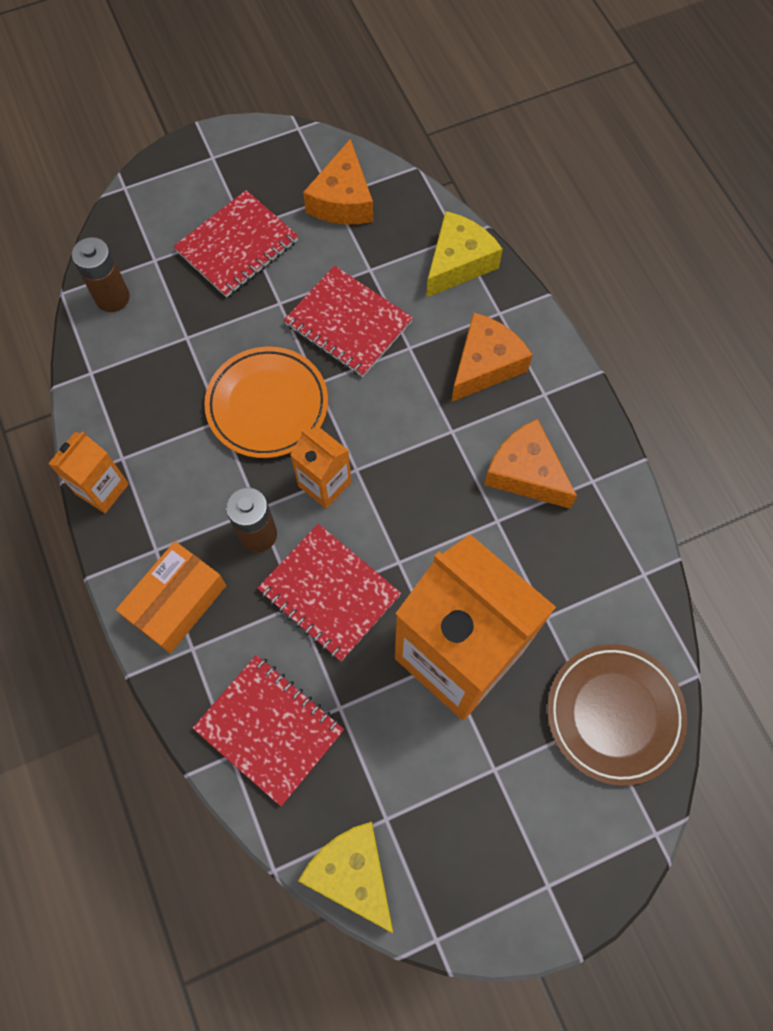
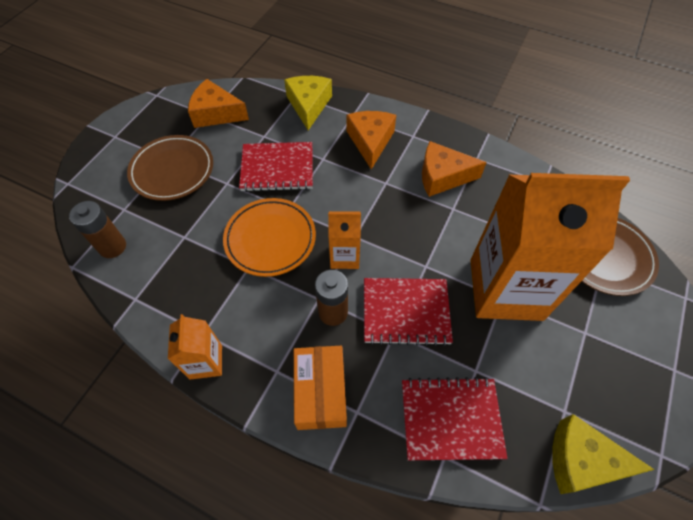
camera: 40 degrees left, 10 degrees down
red notebook [173,190,298,297] -> brown plate [127,135,213,201]
orange cheese [303,139,373,224] -> orange cheese turned 135 degrees clockwise [188,79,249,128]

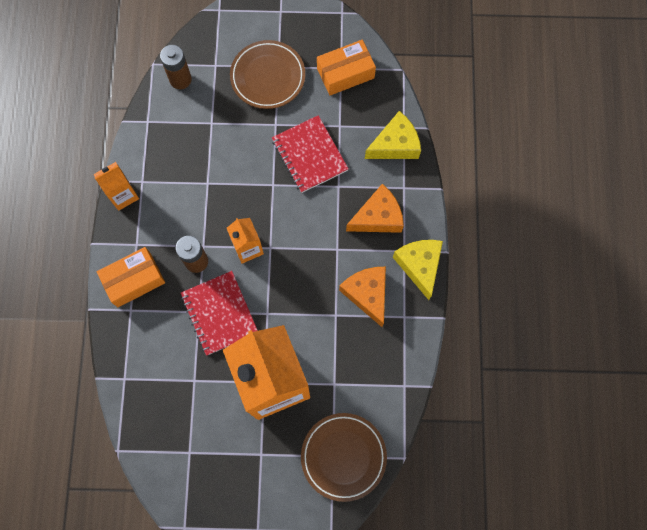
camera: 65 degrees right, 15 degrees up
orange cheese [188,79,249,128] -> orange box [317,40,376,96]
orange plate [223,198,316,277] -> none
red notebook [402,377,507,460] -> none
yellow cheese [552,414,654,494] -> yellow cheese moved to [393,240,443,300]

